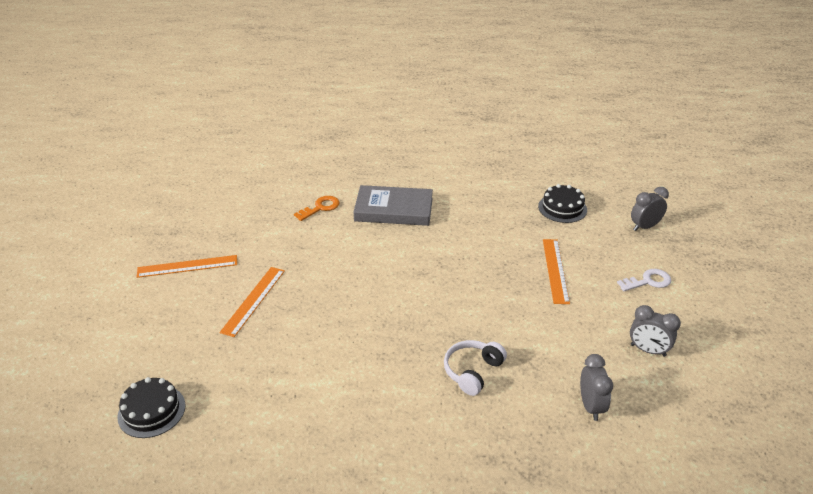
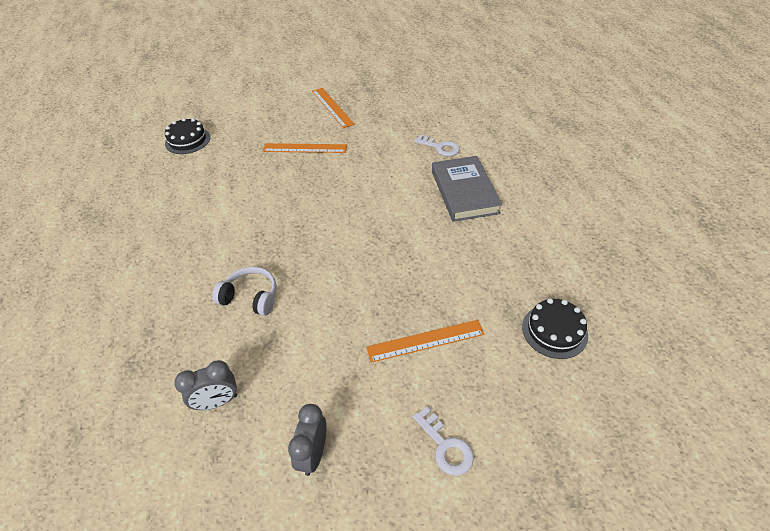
camera: 75 degrees right, 10 degrees up
orange key [294,196,340,221] -> white key [414,135,460,156]
grey clock [631,187,669,231] -> none

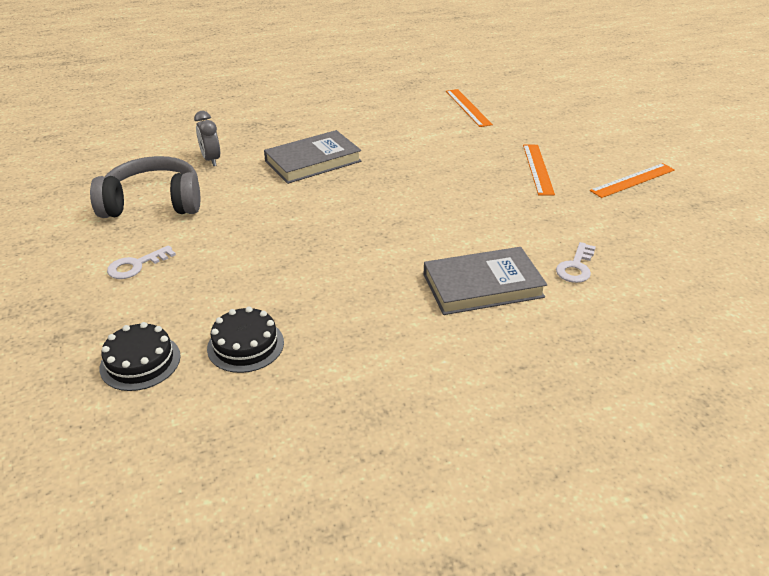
camera: 85 degrees right, 10 degrees down
black cake [165,118,210,154] -> black cake moved to [100,322,181,391]
white headphones [212,267,277,316] -> grey book [264,130,361,184]
grey clock [288,404,326,476] -> grey headphones [90,156,200,218]
orange ruler [366,320,485,363] -> orange ruler moved to [446,89,493,127]

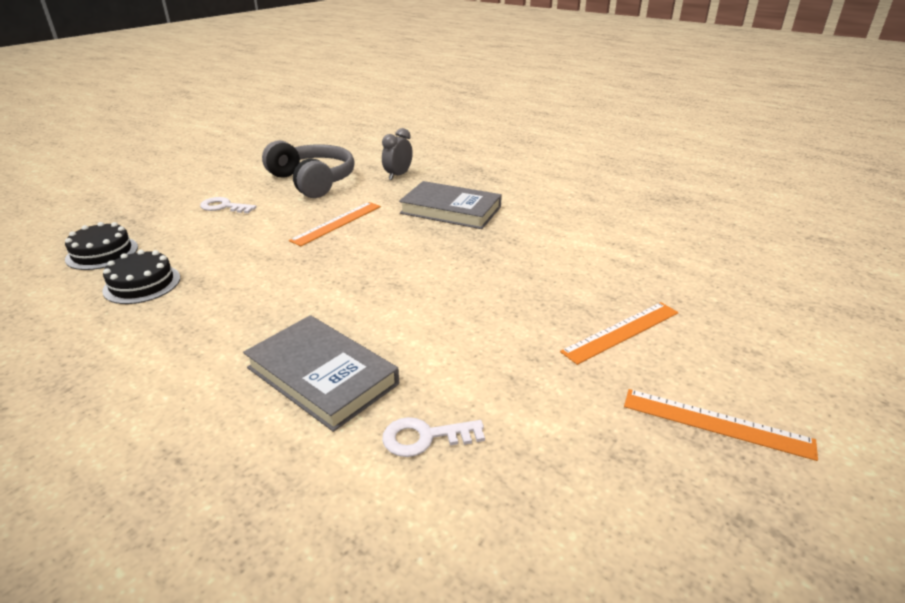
camera: 55 degrees right, 5 degrees down
orange ruler [446,89,493,127] -> orange ruler moved to [289,202,381,246]

